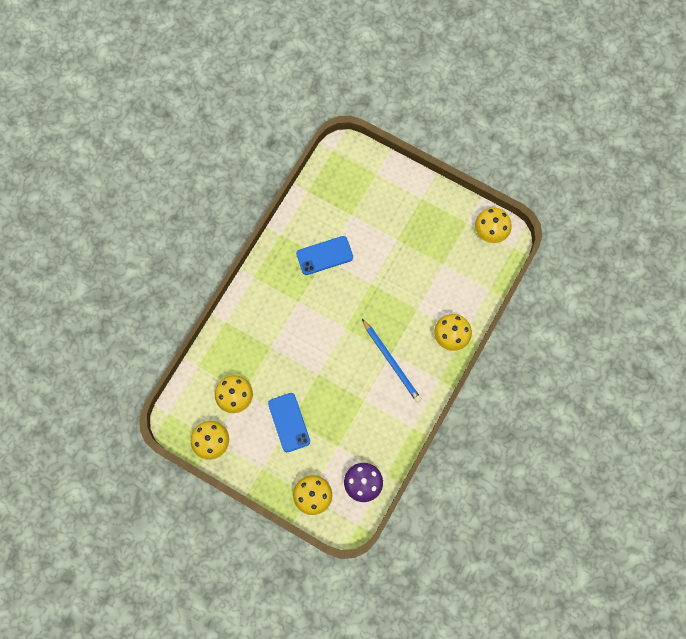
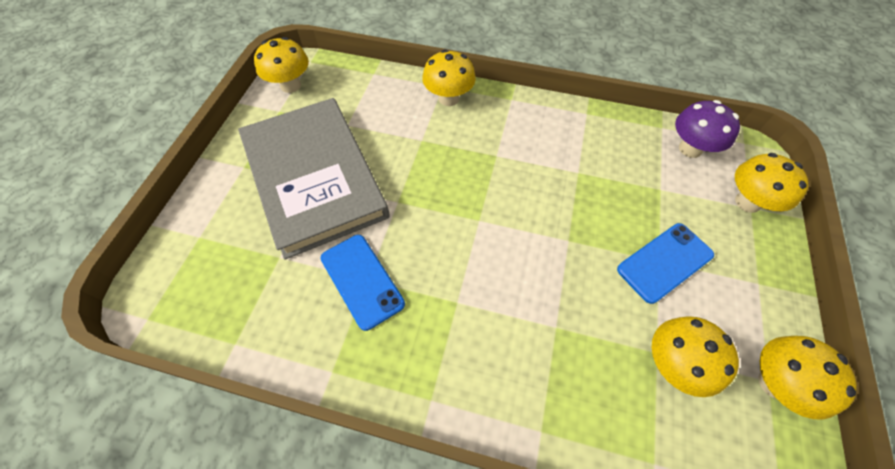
camera: 105 degrees left, 15 degrees down
blue pencil [362,319,422,402] -> none
none -> grey book [238,98,390,259]

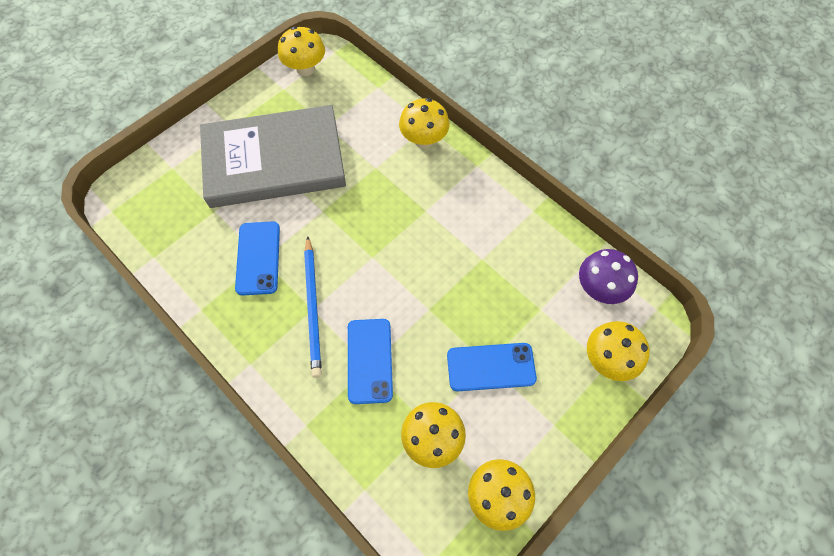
camera: 30 degrees right, 5 degrees up
grey book [238,98,390,259] -> grey book turned 75 degrees clockwise [200,105,346,208]
none -> blue pencil [304,236,322,377]
none -> blue phone [348,319,393,404]

